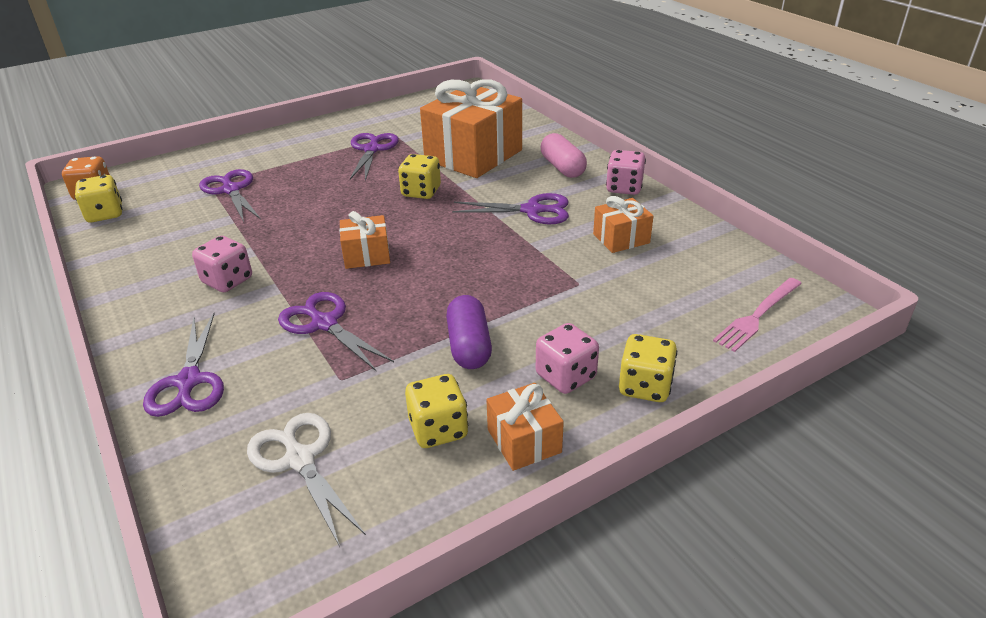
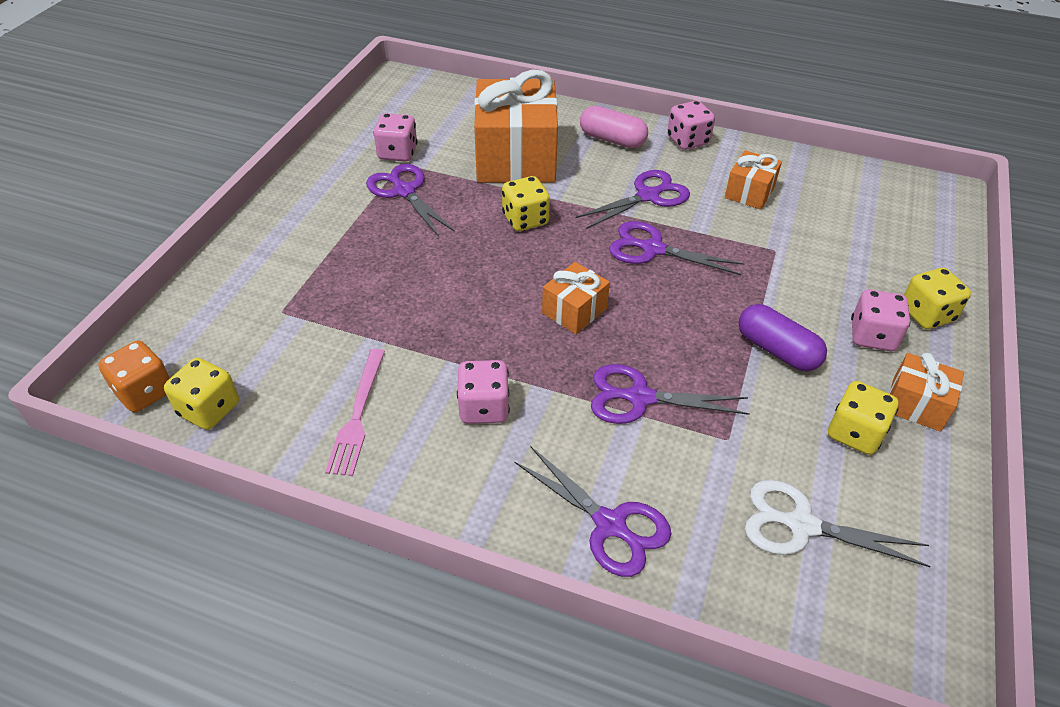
camera: 40 degrees left, 10 degrees up
purple scissors [199,169,261,222] -> purple scissors moved to [609,221,745,275]
pink fork [713,278,802,352] -> pink fork moved to [325,349,385,476]
none -> pink dice [373,113,418,162]

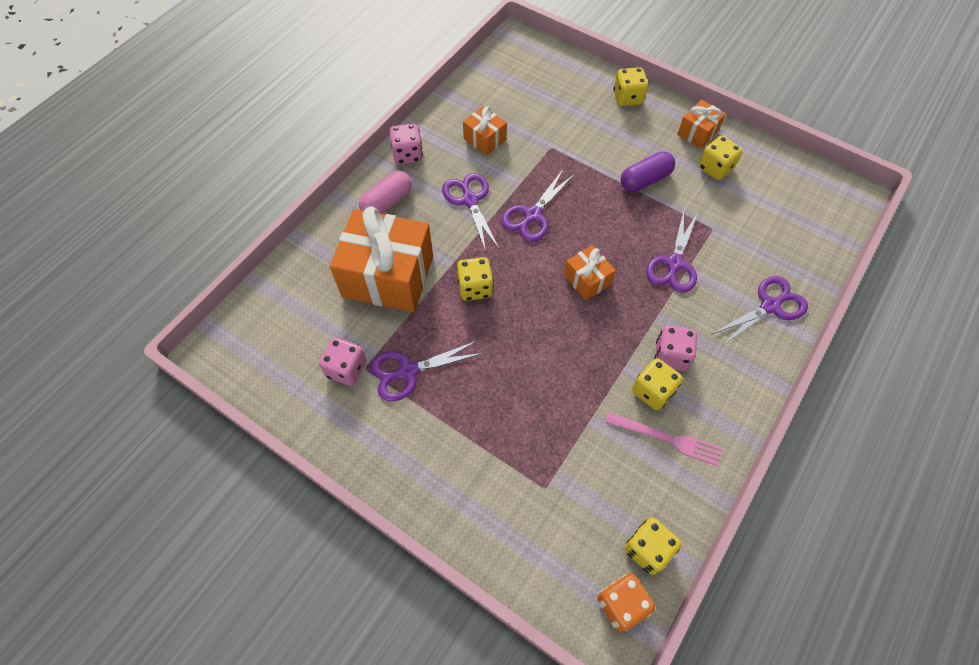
camera: 75 degrees left, 15 degrees up
white scissors [745,480,931,567] -> none
pink dice [851,289,910,351] -> none
none -> yellow dice [632,358,683,410]

